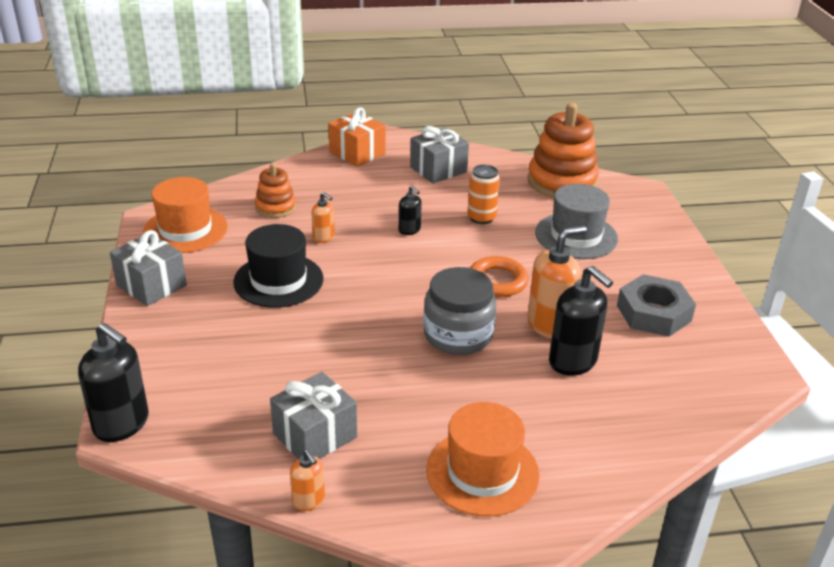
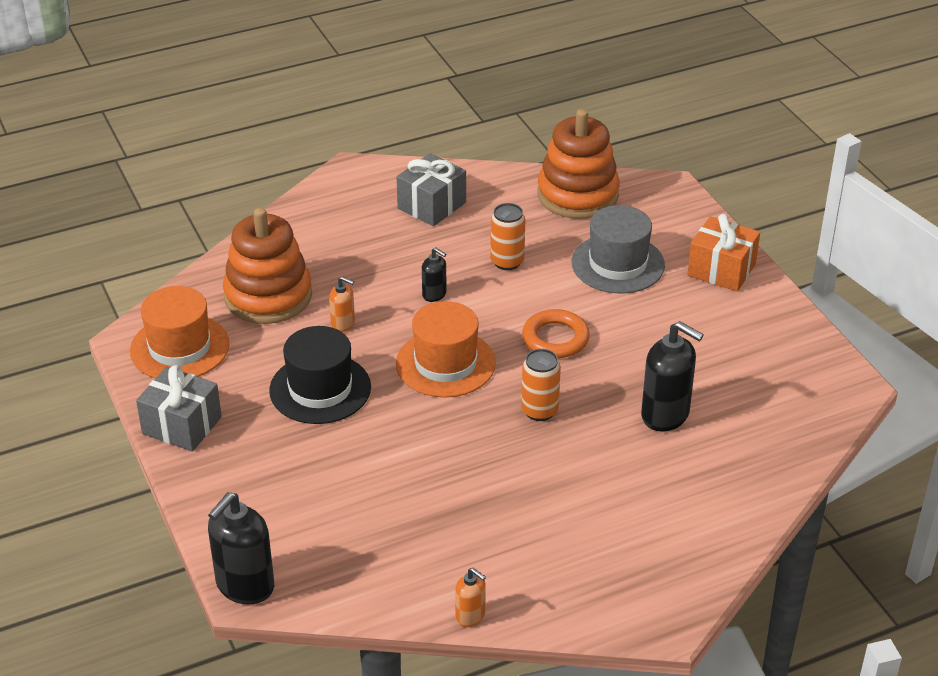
camera: 15 degrees left, 5 degrees up
black soap dispenser [78,323,149,442] -> black soap dispenser turned 105 degrees clockwise [208,492,274,605]
orange stacking toy [255,163,296,218] -> orange stacking toy [223,208,312,324], size x1.81
grey gift [270,372,357,459] -> none
orange gift [329,107,386,167] -> orange gift moved to [687,214,760,292]
grey jar [423,267,496,355] -> orange can [521,349,561,421]
orange hat [426,402,540,517] -> orange hat moved to [396,301,496,397]
orange soap dispenser [527,226,587,339] -> none
grey nut [617,274,696,337] -> none

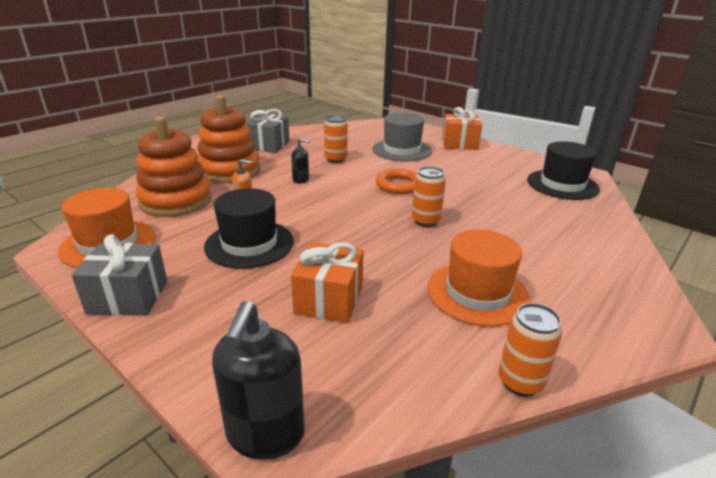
camera: 25 degrees left, 10 degrees down
orange hat [396,301,496,397] -> orange hat moved to [427,229,530,327]
orange soap dispenser [455,568,486,627] -> orange can [498,303,562,396]
orange stacking toy [537,109,620,219] -> orange stacking toy moved to [197,95,261,183]
black soap dispenser [641,321,704,432] -> none
none -> orange gift [291,242,364,323]
none -> black hat [527,141,600,200]

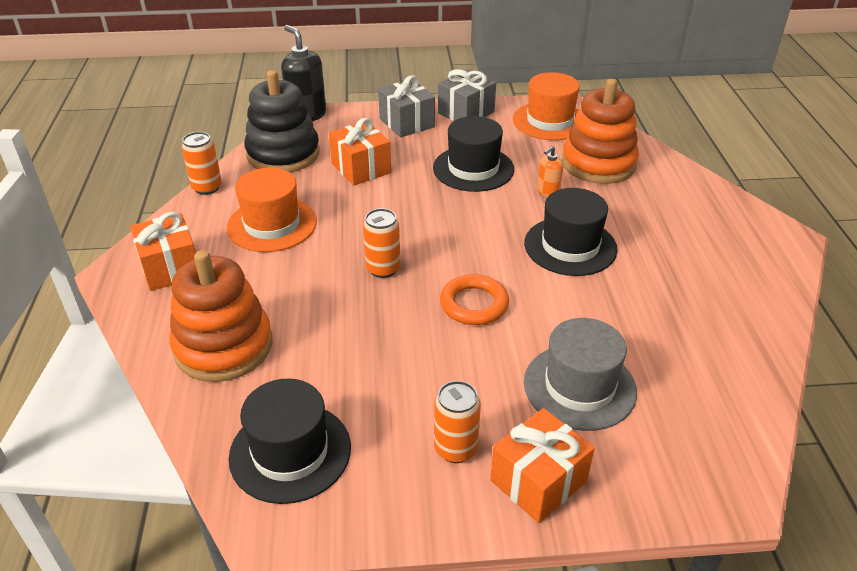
camera: 135 degrees right, 10 degrees up
orange stacking toy [197,95,261,183] -> orange stacking toy moved to [169,250,273,382]
grey gift [245,109,289,153] -> grey gift moved to [378,75,435,138]
black soap dispenser [291,138,310,184] -> black hat [524,188,618,276]
orange can [324,115,348,163] -> orange can moved to [434,381,481,463]
none -> orange gift [130,212,196,291]
none -> black stacking toy [244,70,320,172]

